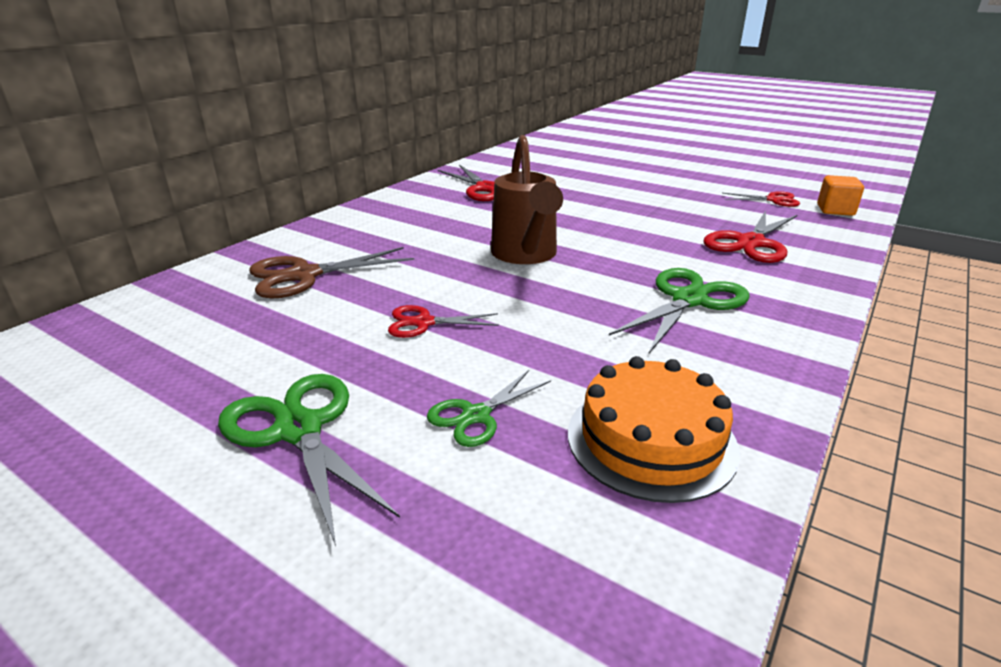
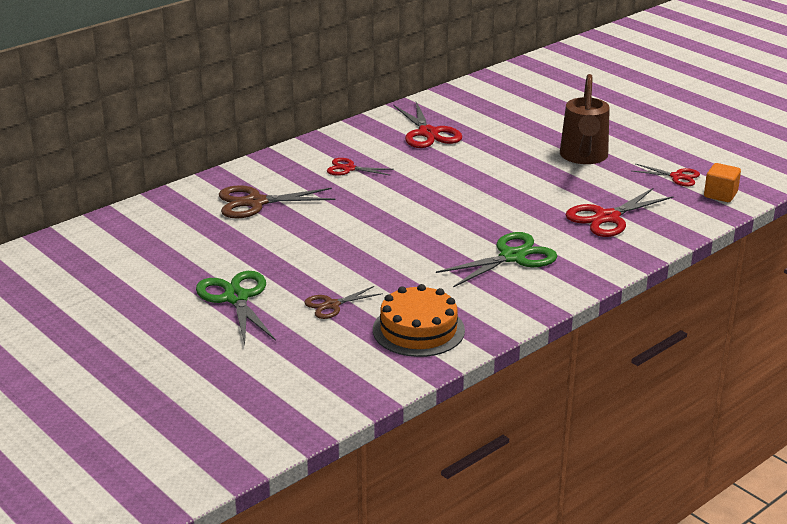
camera: 15 degrees right, 0 degrees up
red scissors [388,305,499,338] -> red scissors moved to [327,158,394,176]
green scissors [427,370,551,447] -> brown scissors [304,286,383,319]
brown watering can [491,135,563,264] -> brown watering can moved to [560,74,610,164]

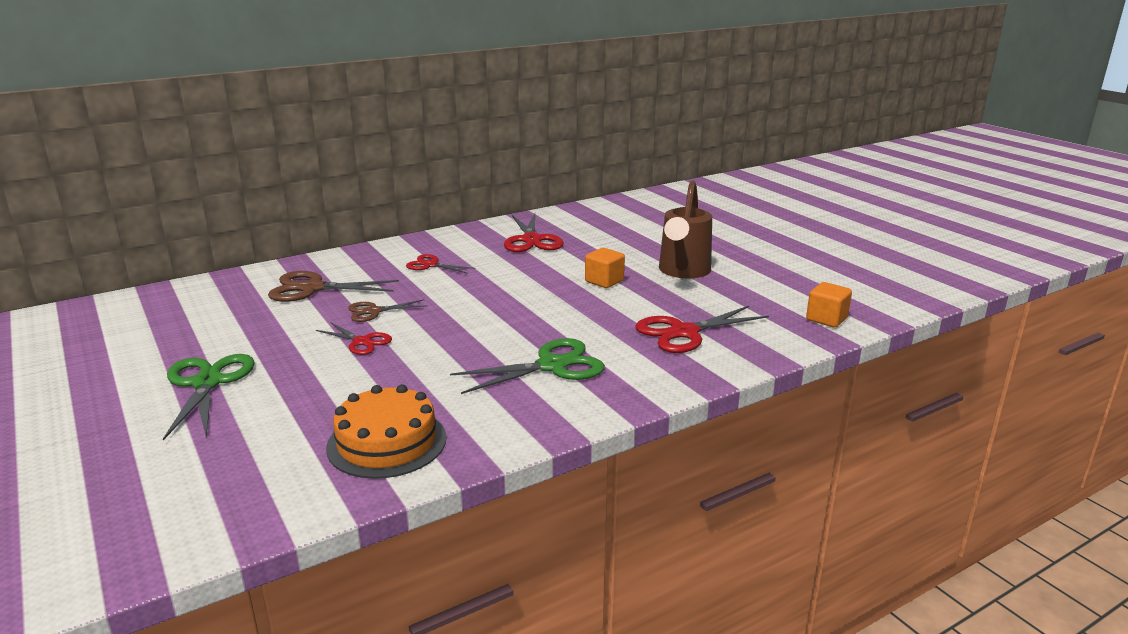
camera: 10 degrees right, 5 degrees down
brown scissors [304,286,383,319] -> brown scissors moved to [348,299,428,322]
red scissors [632,163,700,186] -> red scissors moved to [316,322,392,355]
none -> orange cube [585,248,625,288]

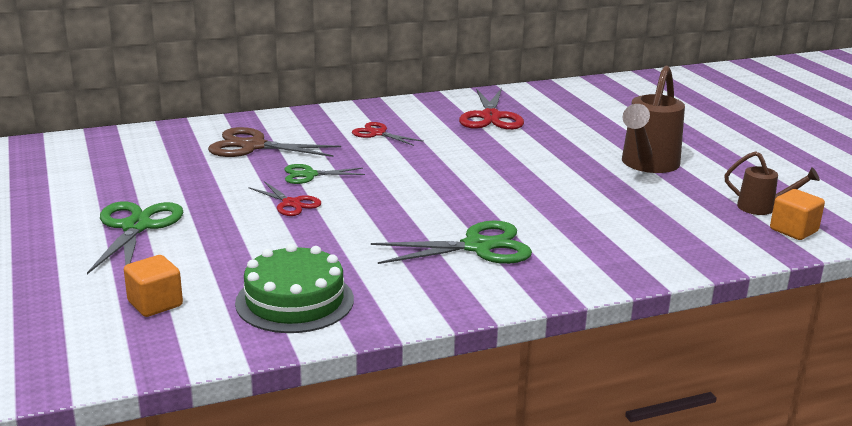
camera: 10 degrees right, 0 degrees up
orange cake [326,385,446,479] -> green cake [235,244,354,333]
brown scissors [348,299,428,322] -> green scissors [285,164,365,184]
orange cube [585,248,625,288] -> orange cube moved to [124,255,183,317]
red scissors [635,306,769,353] -> none
none -> brown watering can [724,151,820,215]

